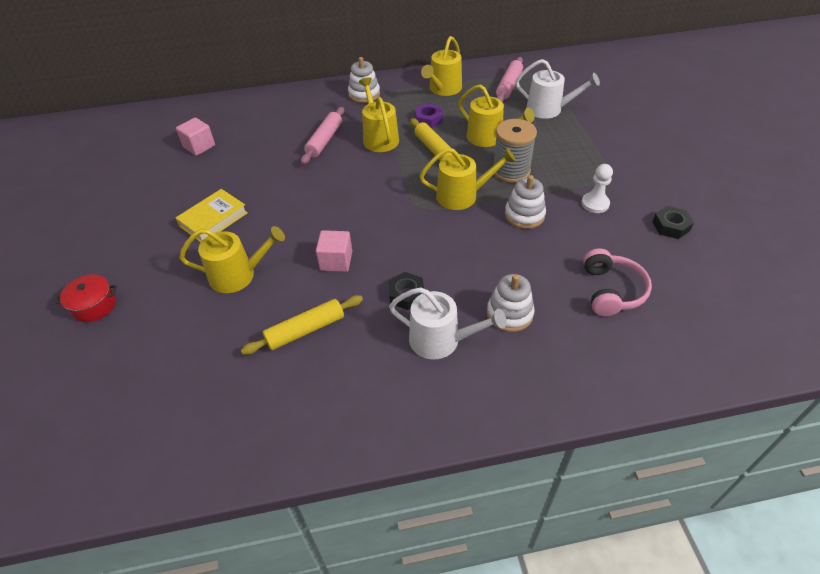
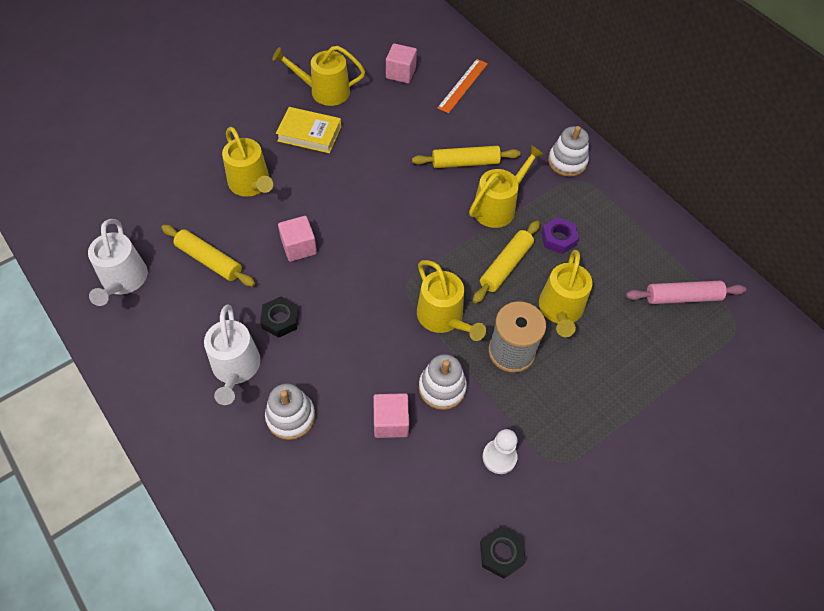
camera: 60 degrees right, 10 degrees up
red pot [56,274,117,322] -> none
pink rolling pin [301,107,344,164] -> yellow rolling pin [412,146,521,168]
yellow watering can [421,36,462,96] -> yellow watering can moved to [272,46,365,106]
white watering can [515,59,600,119] -> white watering can moved to [88,219,148,306]
pink headphones [583,248,652,316] -> none
none -> pink cube [373,393,409,438]
none -> orange ruler [437,59,488,113]

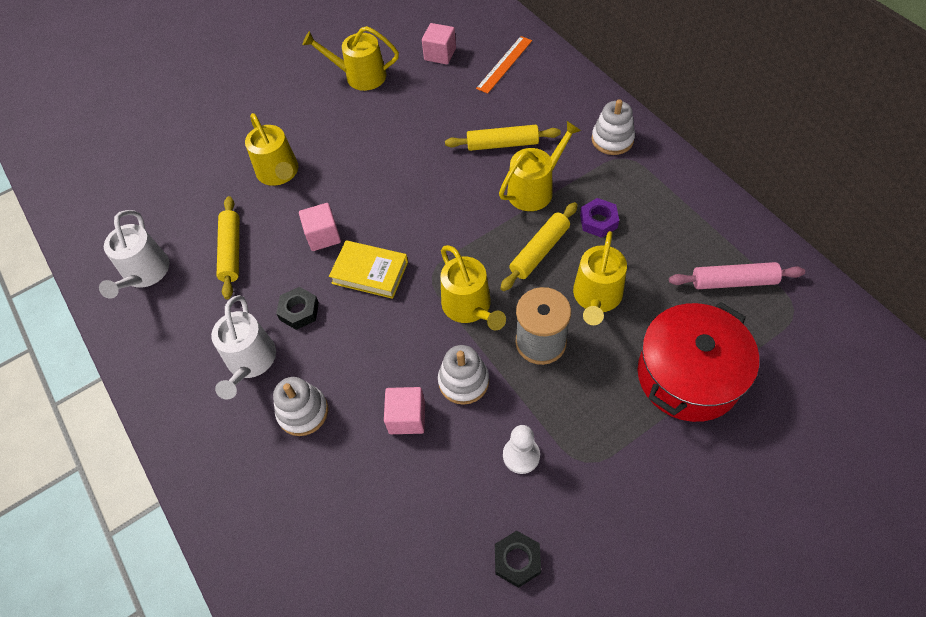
camera: 10 degrees right, 0 degrees up
yellow rolling pin [161,225,255,287] -> yellow rolling pin turned 45 degrees clockwise [217,196,239,299]
yellow book [276,107,342,153] -> yellow book moved to [329,240,408,299]
none -> red pot [638,302,759,422]

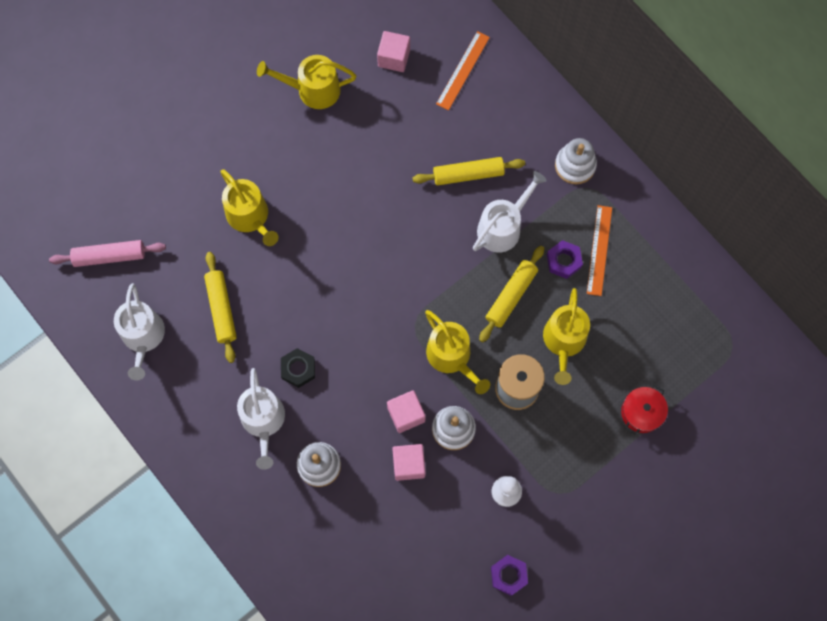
camera: 10 degrees left, 15 degrees up
pink cube [299,203,341,251] -> pink cube moved to [387,390,426,433]
yellow book [329,240,408,299] -> none
black nut [495,531,541,588] -> purple nut [491,555,528,596]
yellow watering can [499,121,581,211] -> white watering can [473,171,547,253]
red pot [638,302,759,422] -> red pot [621,384,668,435], size x0.49
pink rolling pin [669,262,805,289] -> pink rolling pin moved to [49,240,166,267]
none -> orange ruler [587,205,612,296]

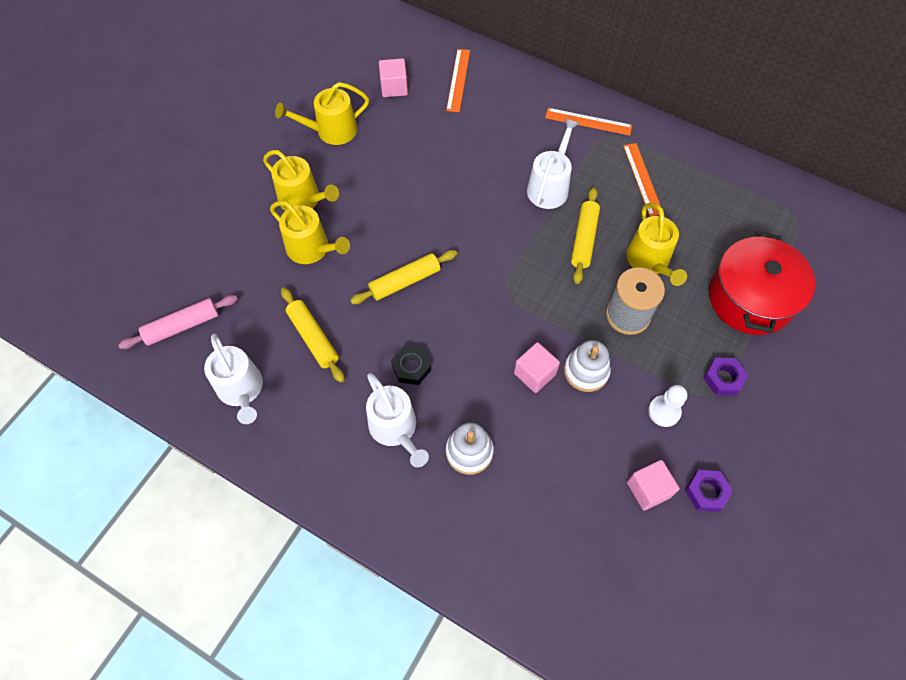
camera: 20 degrees left, 10 degrees down
pink cube [392,444,426,481] -> pink cube moved to [627,460,680,511]
yellow rolling pin [412,157,525,185] -> yellow rolling pin moved to [350,250,457,304]
yellow watering can [425,310,490,394] -> yellow watering can moved to [263,150,339,211]
purple nut [547,240,583,279] -> purple nut moved to [703,357,748,396]
white stacking toy [555,138,597,184] -> orange ruler [545,108,632,136]
red pot [621,384,668,435] -> red pot [709,231,815,335], size x2.04

